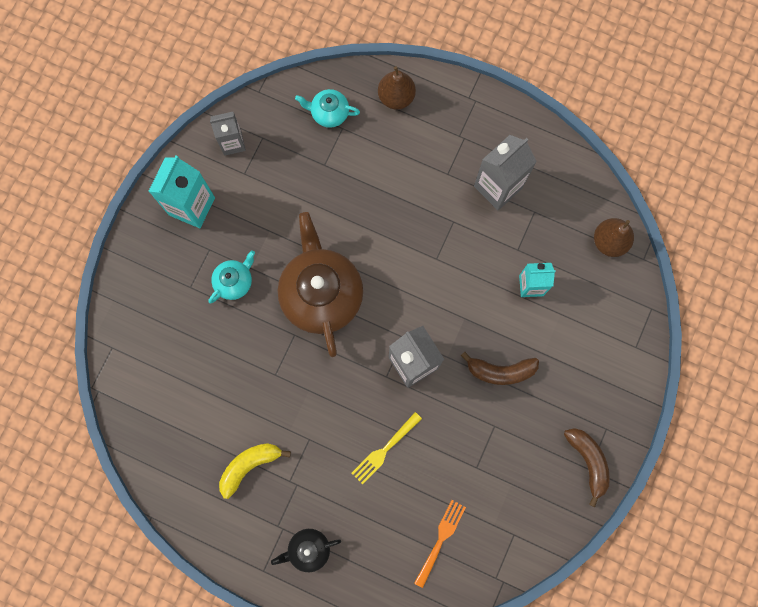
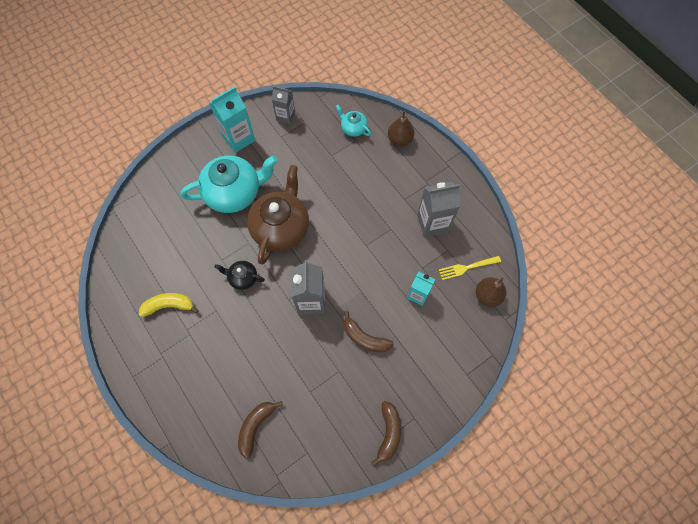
camera: 30 degrees right, 10 degrees down
turquoise teapot [208,250,255,303] -> turquoise teapot [181,156,278,213], size x2.09
black teapot [271,529,341,572] -> black teapot moved to [214,261,265,290]
yellow fork [352,412,422,484] -> yellow fork moved to [439,256,501,280]
orange fork [414,500,466,588] -> brown banana [238,401,283,459]

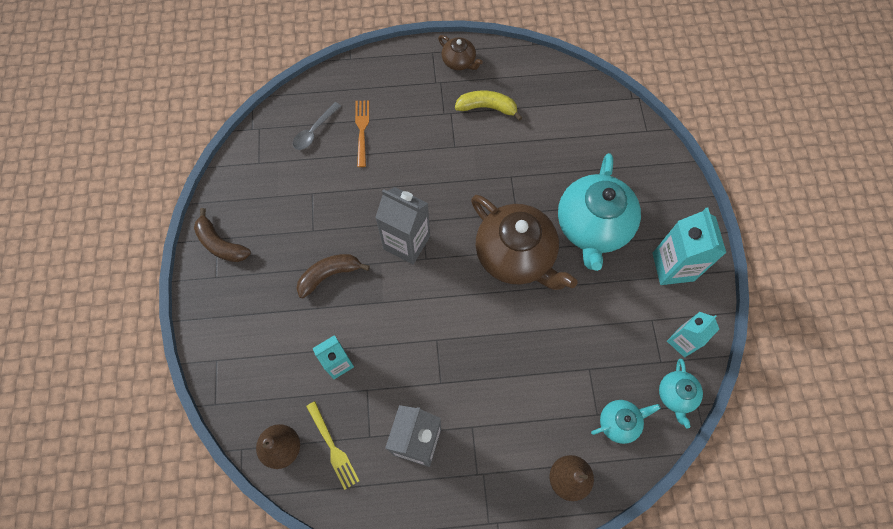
camera: 120 degrees right, 0 degrees up
yellow banana [139,293,199,317] -> yellow banana turned 105 degrees counterclockwise [455,90,523,121]
black teapot [214,261,265,290] -> none
brown banana [238,401,283,459] -> grey spoon [293,102,341,150]
grey carton [272,86,295,124] -> turquoise carton [667,312,719,358]
yellow fork [439,256,501,280] -> yellow fork turned 135 degrees clockwise [306,401,359,490]
none -> orange fork [355,100,369,167]
none -> brown teapot [438,35,483,70]
none -> turquoise teapot [659,359,703,428]

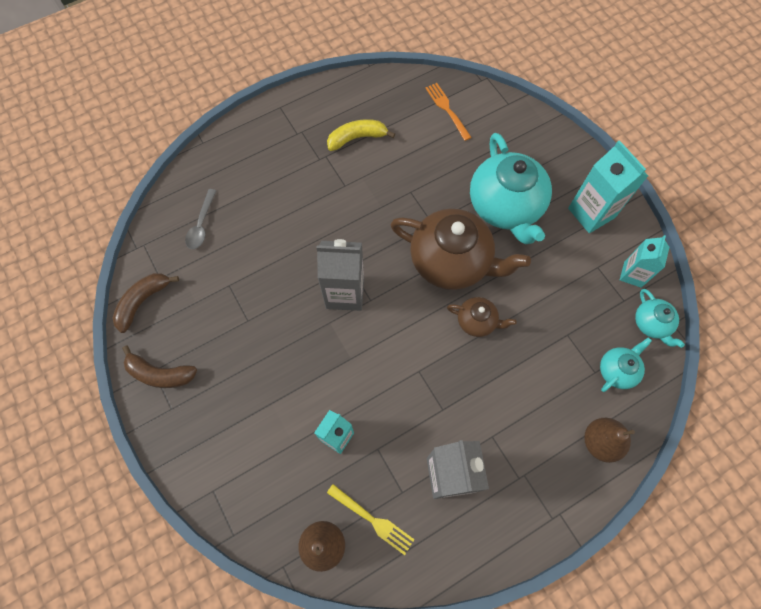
camera: 25 degrees left, 0 degrees up
brown banana [296,254,370,298] -> brown banana moved to [112,273,179,333]
orange fork [355,100,369,167] -> orange fork moved to [425,83,472,141]
brown teapot [438,35,483,70] -> brown teapot moved to [447,297,517,337]

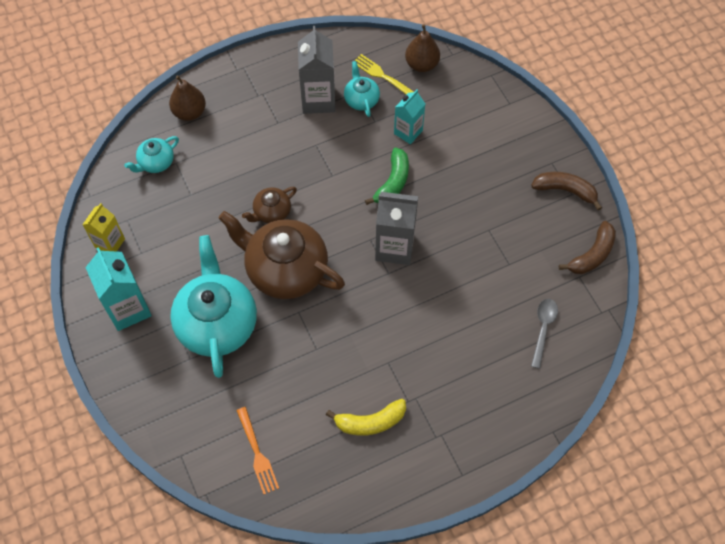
camera: 175 degrees left, 5 degrees down
brown teapot [447,297,517,337] -> brown teapot turned 60 degrees counterclockwise [242,187,297,223]
turquoise carton [620,235,669,288] -> yellow carton [82,203,125,252]
turquoise teapot [635,289,685,348] -> turquoise teapot moved to [344,61,380,117]
none -> green banana [365,147,409,205]

